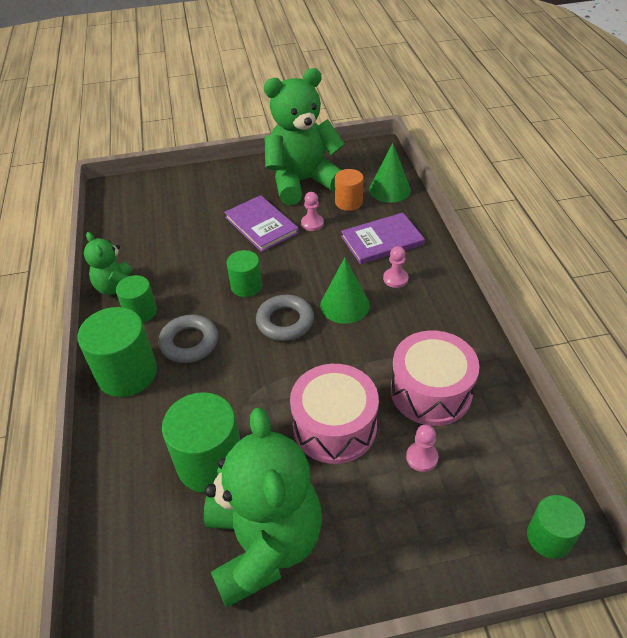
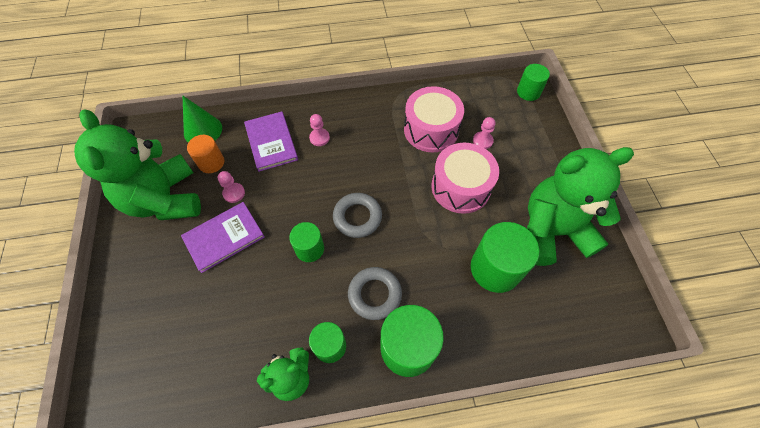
camera: 90 degrees left, 15 degrees up
green cone [320,258,370,324] -> none

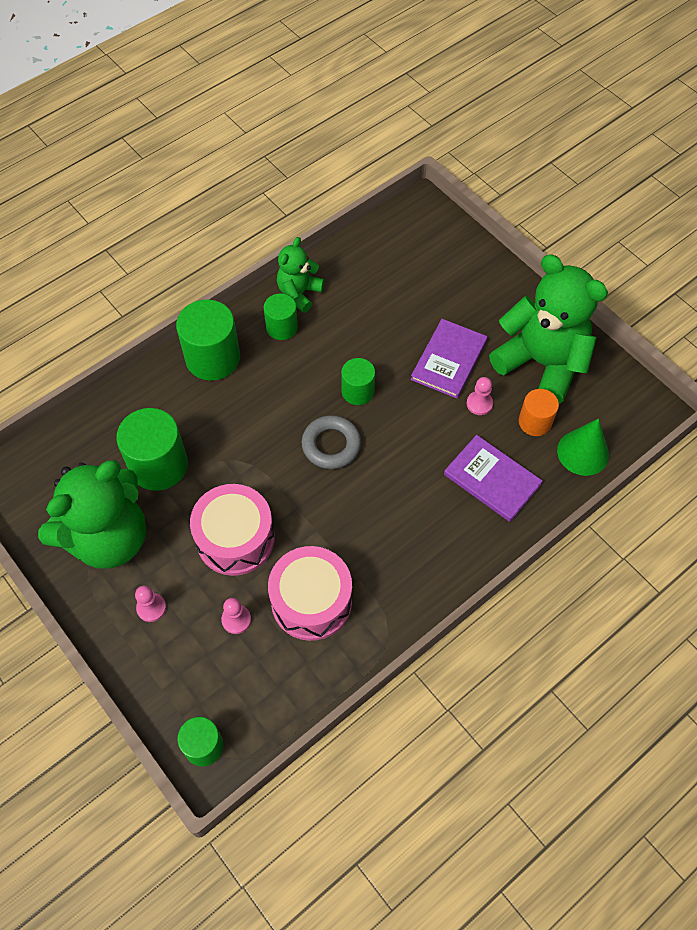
camera: 150 degrees right, 0 degrees up
pink pawn [309,114,330,146] -> pink pawn moved to [135,586,166,622]
grey ring [348,267,402,320] -> none

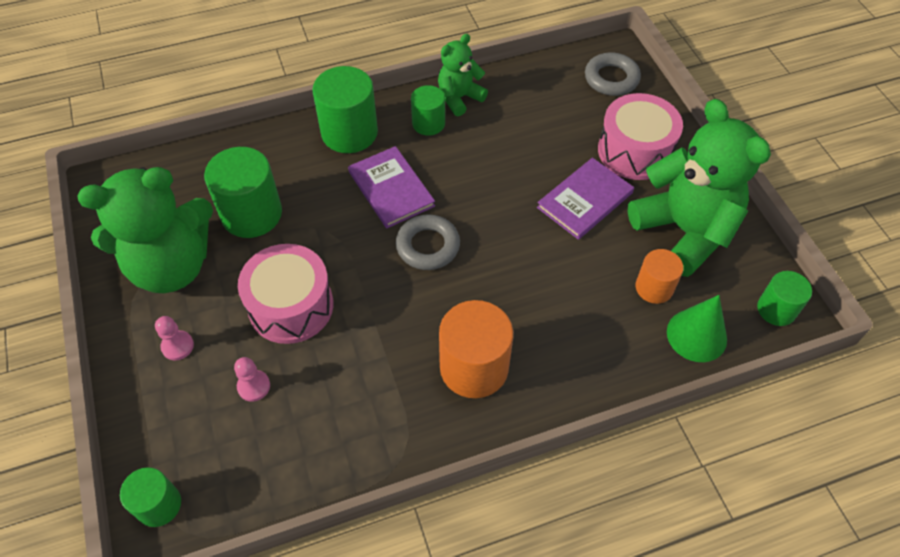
camera: 20 degrees right, 5 degrees down
pink drum [268,546,352,641] -> pink drum moved to [598,93,683,180]
green cylinder [341,358,375,405] -> green cylinder moved to [757,271,812,326]
purple book [444,435,543,522] -> purple book moved to [348,146,435,229]
pink pawn [467,377,493,415] -> none
none -> orange cylinder [439,300,513,398]
none -> grey ring [585,52,641,96]

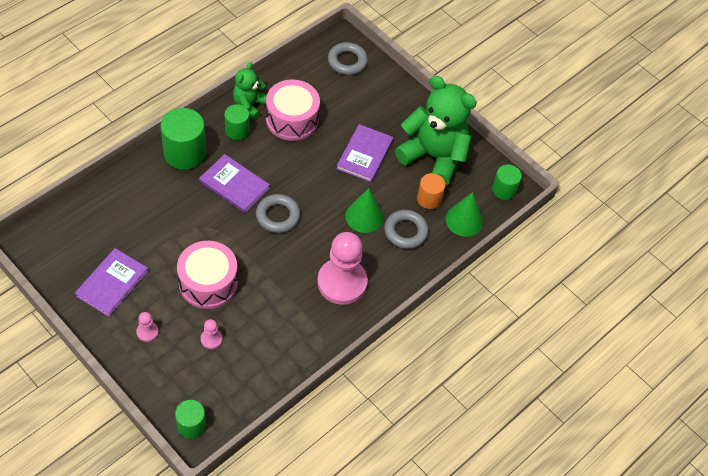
camera: 30 degrees left, 0 degrees up
green teddy bear [77,167,213,293] -> purple book [75,248,148,317]
green cylinder [204,147,282,238] -> none
orange cylinder [439,300,513,398] -> pink pawn [317,232,368,305]
pink drum [598,93,683,180] -> pink drum moved to [266,80,320,141]
none -> green cone [345,188,384,233]
none -> grey ring [384,210,429,249]

